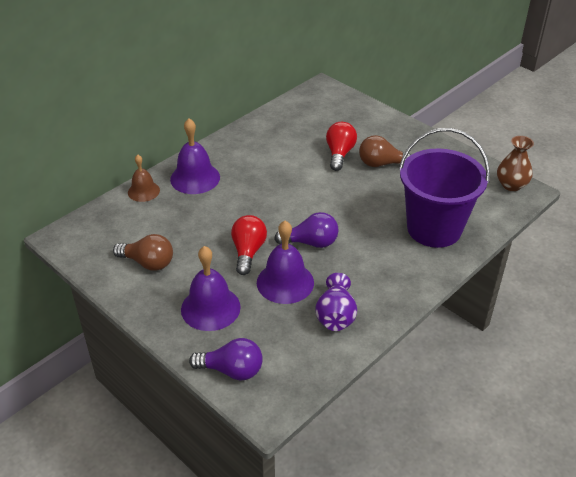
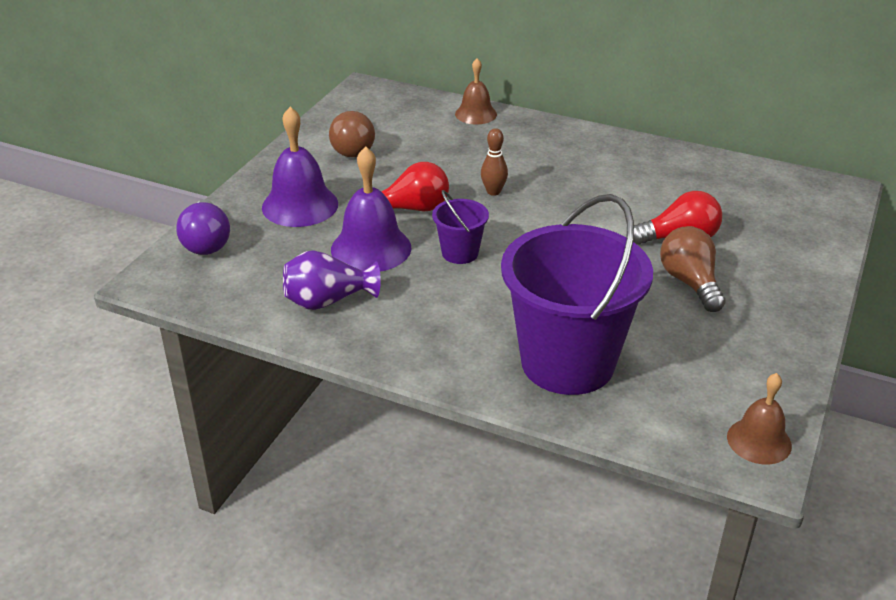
camera: 70 degrees right, 5 degrees down
purple bell [170,118,220,194] -> none
purple light bulb [274,212,339,248] -> purple bucket [432,190,489,264]
brown vase [497,136,534,191] -> brown bell [727,373,792,464]
none -> brown bowling pin [481,128,508,196]

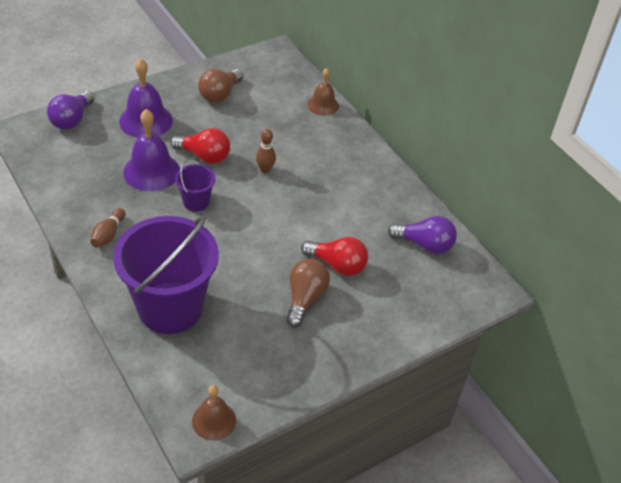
camera: 30 degrees right, 10 degrees up
purple vase [283,250,381,310] -> none
none -> brown bowling pin [90,208,125,248]
none -> purple light bulb [388,216,457,254]

